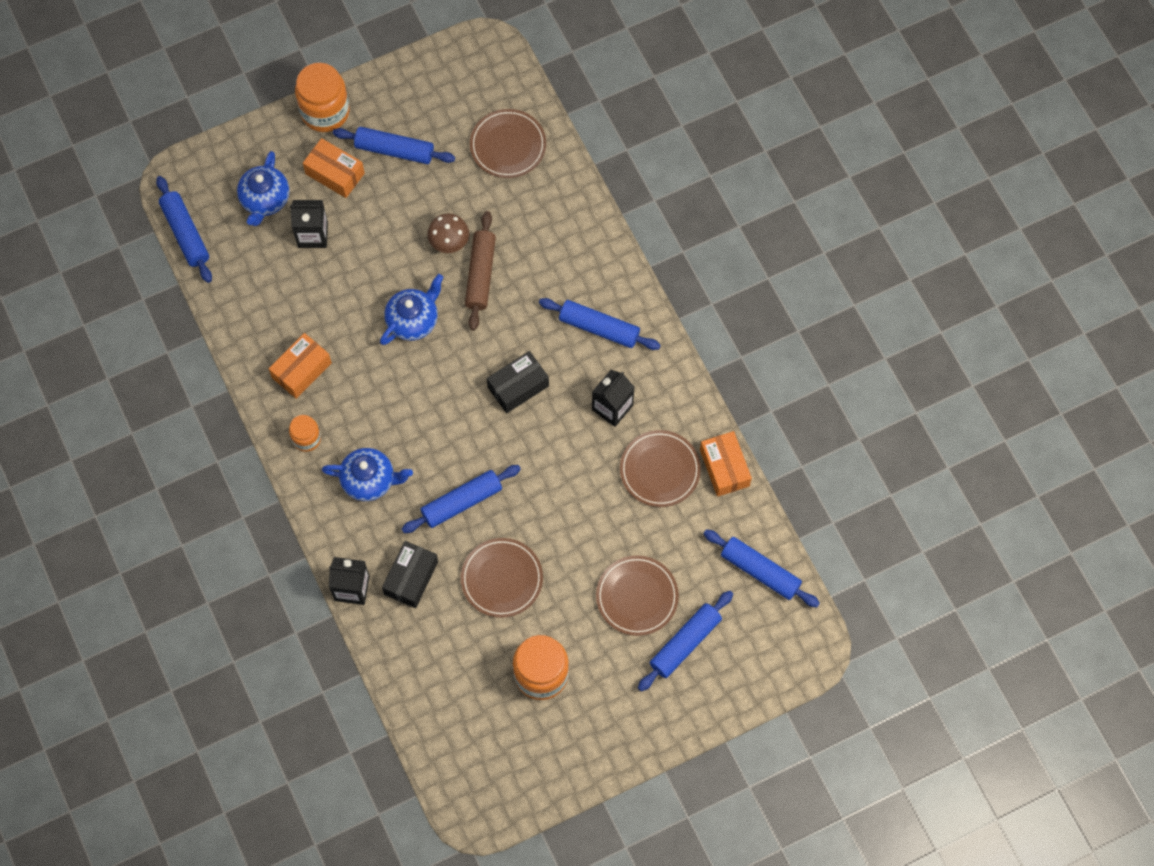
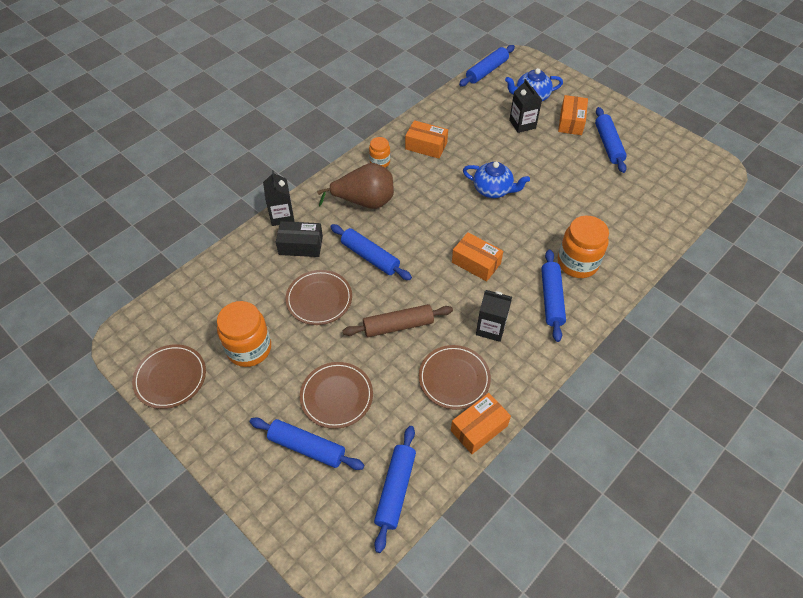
camera: 70 degrees right, 15 degrees down
orange jar [295,63,350,132] -> orange jar moved to [558,215,609,278]
blue teapot [322,448,413,501] -> brown pear [317,163,394,209]
brown mushroom [427,214,469,253] -> none
brown rolling pin [465,211,496,331] -> brown rolling pin moved to [342,304,453,337]
brown plate [470,109,546,178] -> brown plate moved to [132,344,206,409]
black box [487,351,549,413] -> orange box [452,232,503,281]

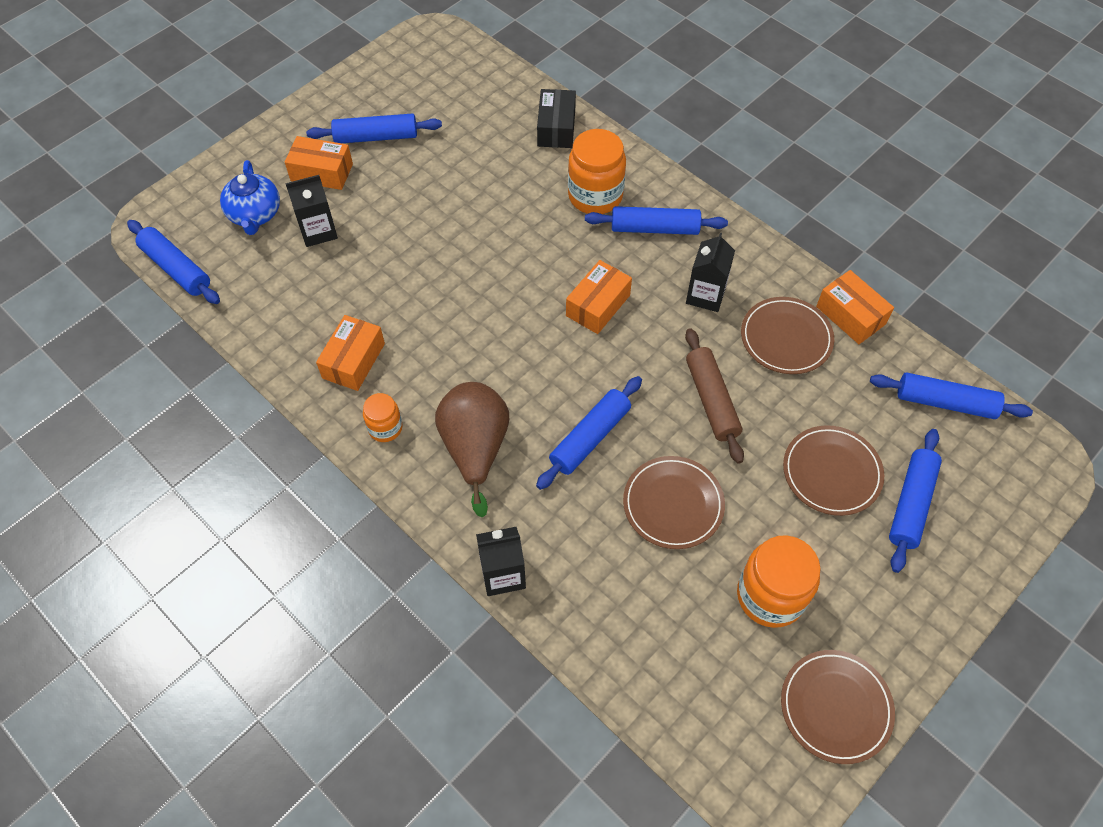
camera: 90 degrees left, 5 degrees up
black box [276,221,323,257] -> black box moved to [537,89,576,148]
blue teapot [463,162,530,198] -> none

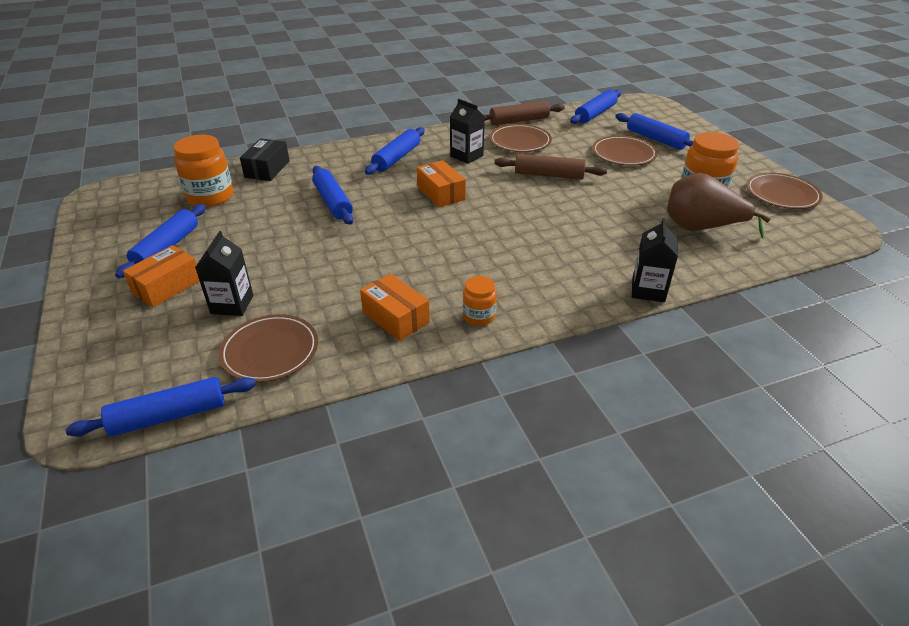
camera: 65 degrees left, 20 degrees down
blue teapot [220,160,280,235] -> none
brown pear [435,382,509,518] -> brown pear moved to [667,173,771,239]
blue rolling pin [536,376,642,490] -> blue rolling pin moved to [312,166,354,225]
black box [537,89,576,148] -> black box turned 75 degrees clockwise [240,139,290,181]
orange jar [568,129,626,214] -> orange jar moved to [173,135,233,207]
brown plate [623,456,725,549] -> brown plate moved to [219,314,318,382]
orange box [816,270,894,344] -> brown rolling pin [483,101,565,125]

